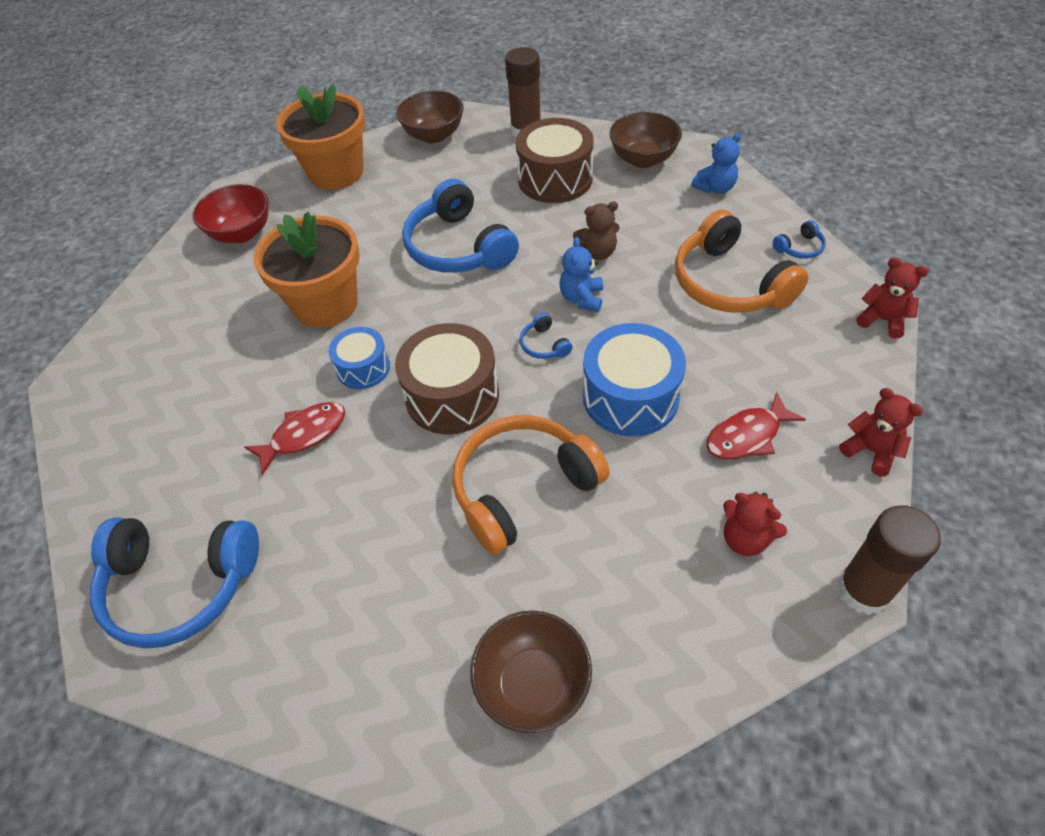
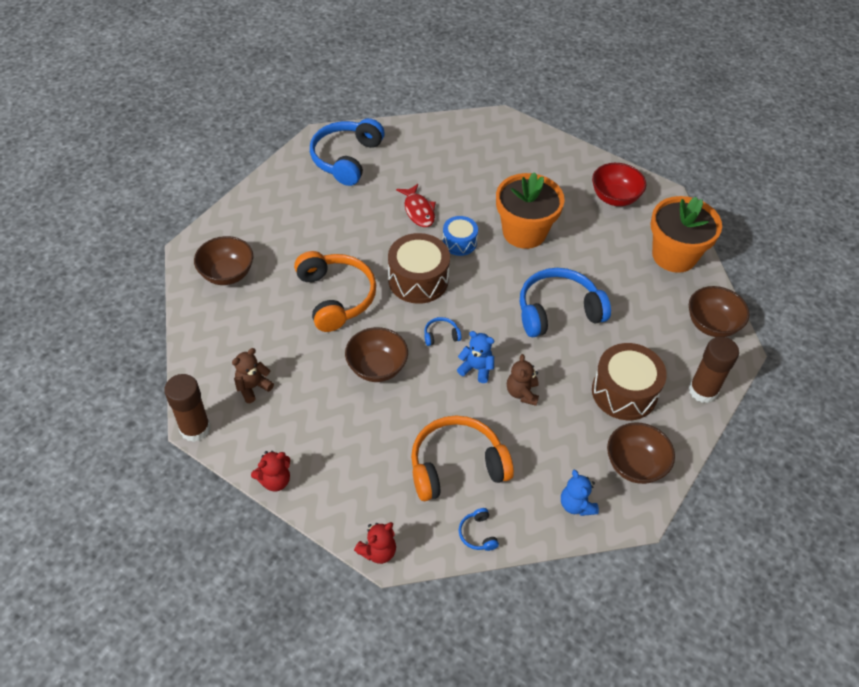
camera: 100 degrees right, 0 degrees up
blue drum [583,323,686,437] -> brown bowl [345,327,408,382]
red fish [706,392,806,459] -> none
red teddy bear [723,492,787,556] -> brown teddy bear [232,348,274,403]

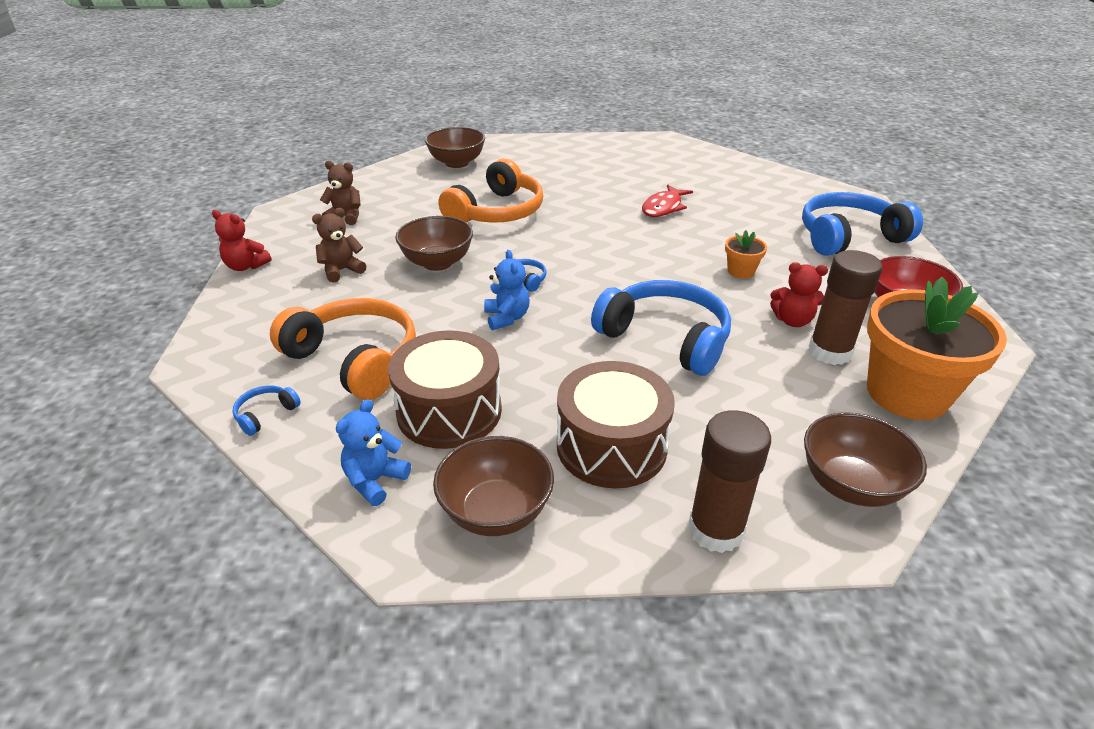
camera: 55 degrees right, 15 degrees down
brown glue stick [164,374,211,442] -> brown glue stick moved to [809,250,883,365]
blue headphones [310,118,385,186] -> blue headphones moved to [802,192,923,256]
red teddy bear [354,522,396,564] -> red teddy bear moved to [770,262,828,327]
brown drum [388,233,450,304] -> brown drum moved to [388,330,502,449]
blue drum [442,216,478,256] -> none
orange flower pot [496,172,565,249] -> orange flower pot [725,230,767,279], size x0.43
brown teddy bear [507,354,539,406] -> brown teddy bear moved to [312,208,366,283]

